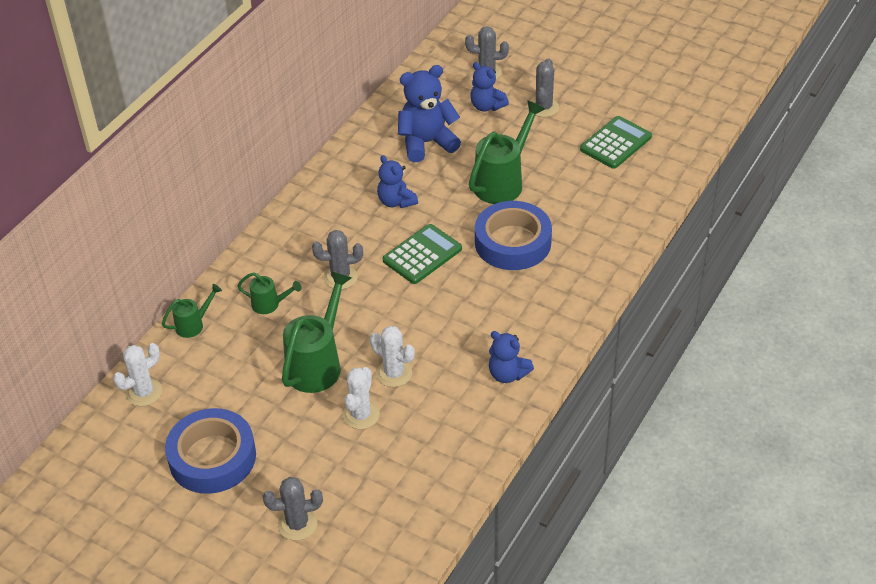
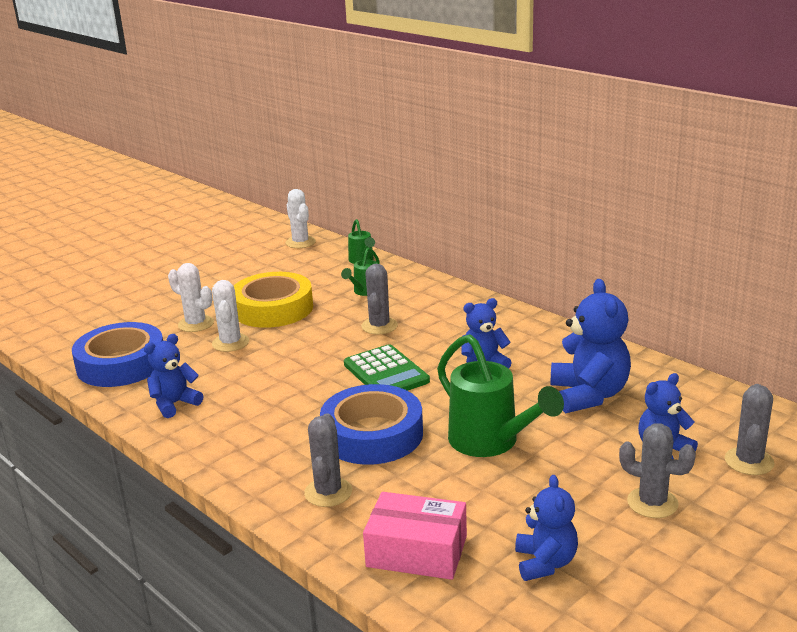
camera: 105 degrees right, 20 degrees down
blue tape [165,408,256,494] -> blue tape moved to [72,322,163,387]
grey cactus [263,477,323,541] -> grey cactus moved to [304,413,352,507]
green watering can [282,271,352,393] -> yellow tape [234,272,313,328]
white cactus [370,326,415,387] -> white cactus turned 60 degrees counterclockwise [212,280,249,352]
green calculator [580,116,652,169] -> blue teddy bear [515,475,578,581]
none -> pink box [363,492,467,580]

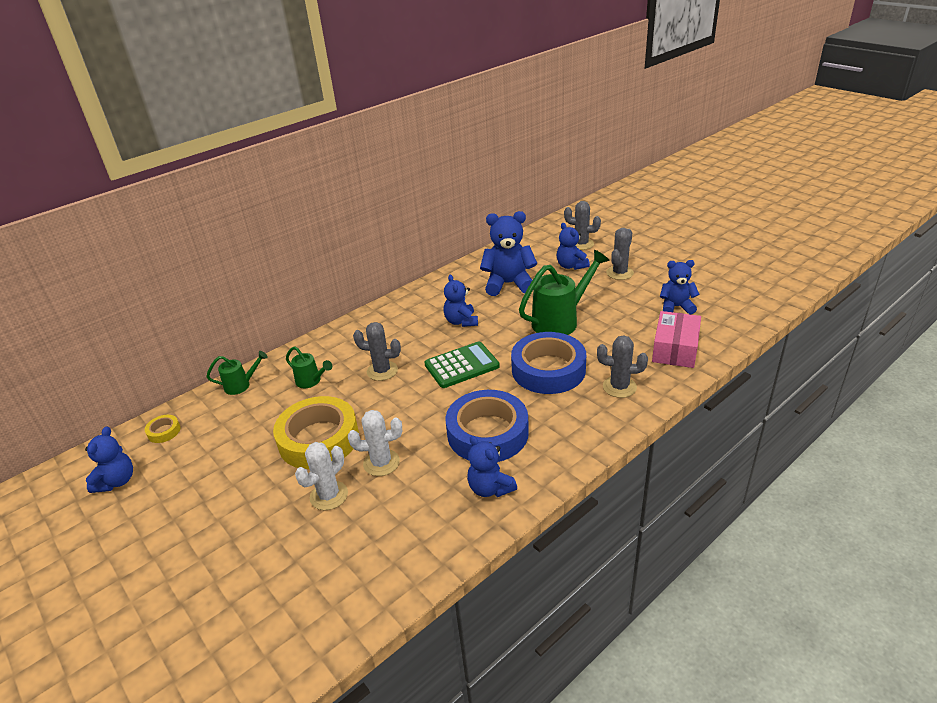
camera: 85 degrees left, 10 degrees up
blue tape [72,322,163,387] -> blue tape moved to [445,390,529,462]
white cactus [285,189,316,248] -> yellow tape [145,415,181,443]
none -> blue teddy bear [85,427,133,493]

